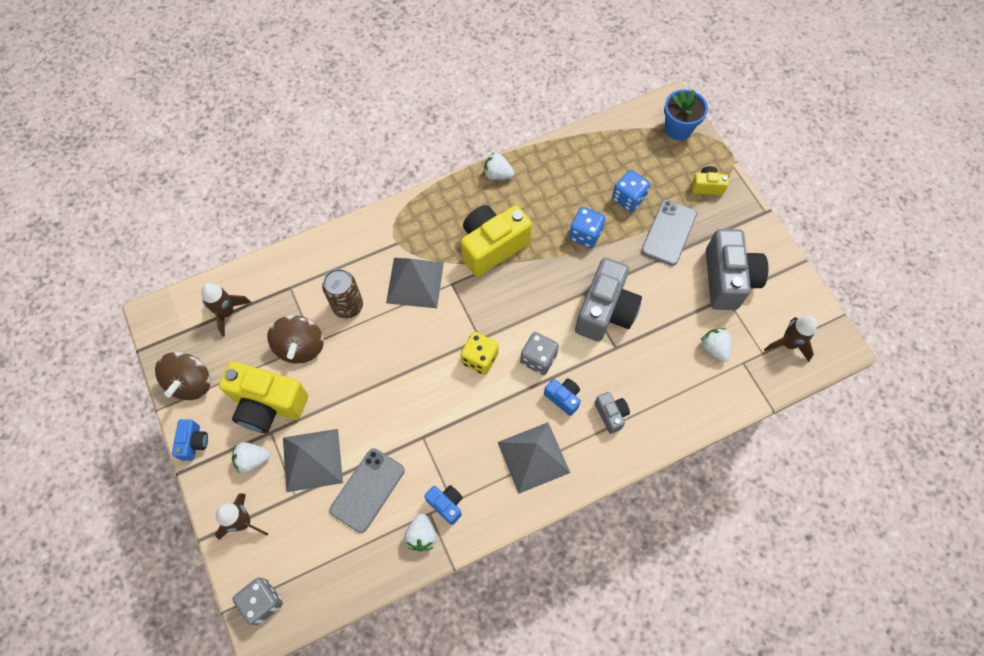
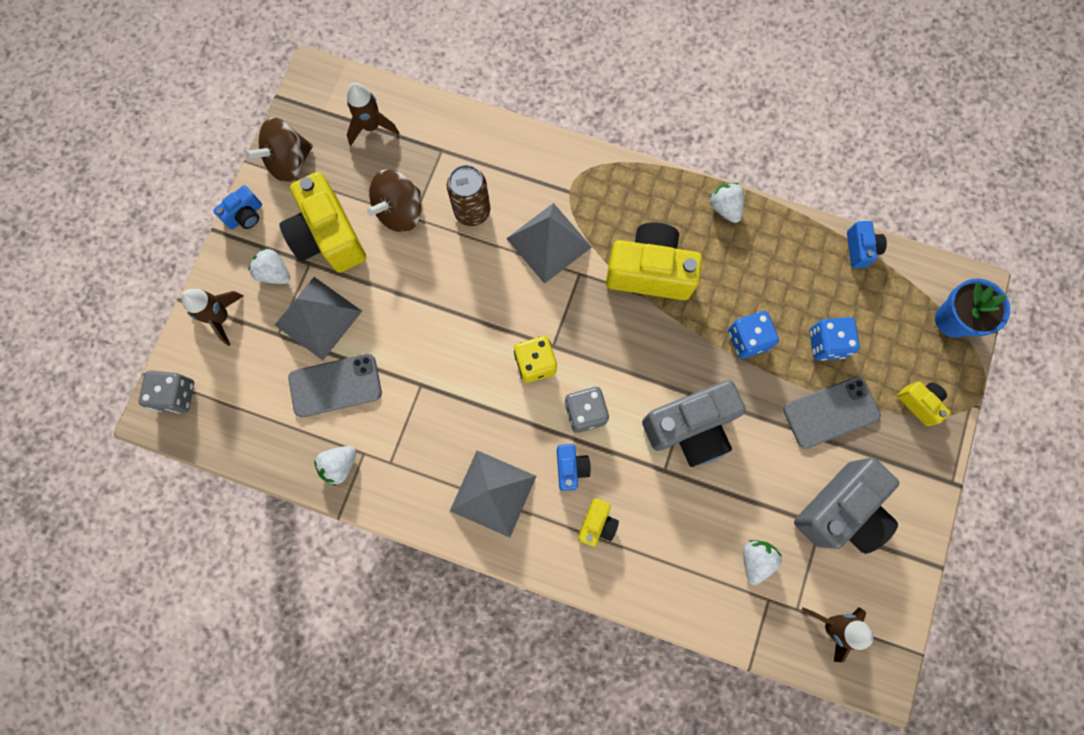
camera: 45 degrees right, 10 degrees up
blue camera [424,485,463,525] -> blue camera moved to [847,221,887,268]
grey camera [595,392,630,434] -> yellow camera [578,498,619,547]

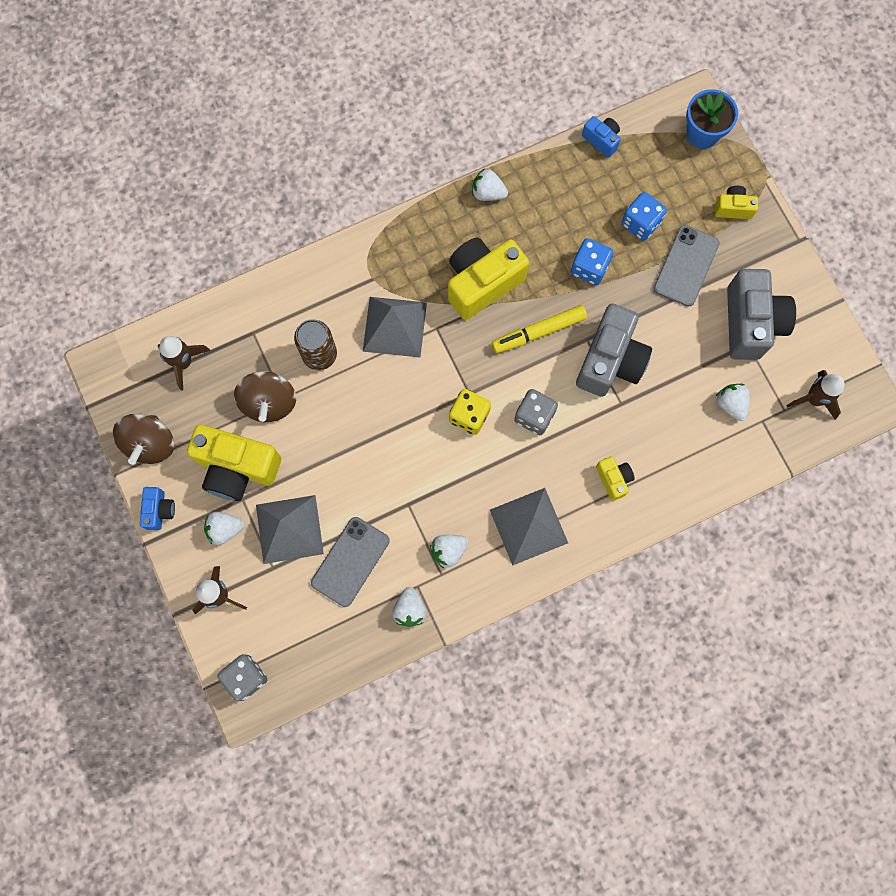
camera: 45 degrees left, 0 degrees up
blue camera [557,444,591,491] -> none
none -> white strawberry [430,535,469,568]
none -> yellow marker [492,305,587,353]

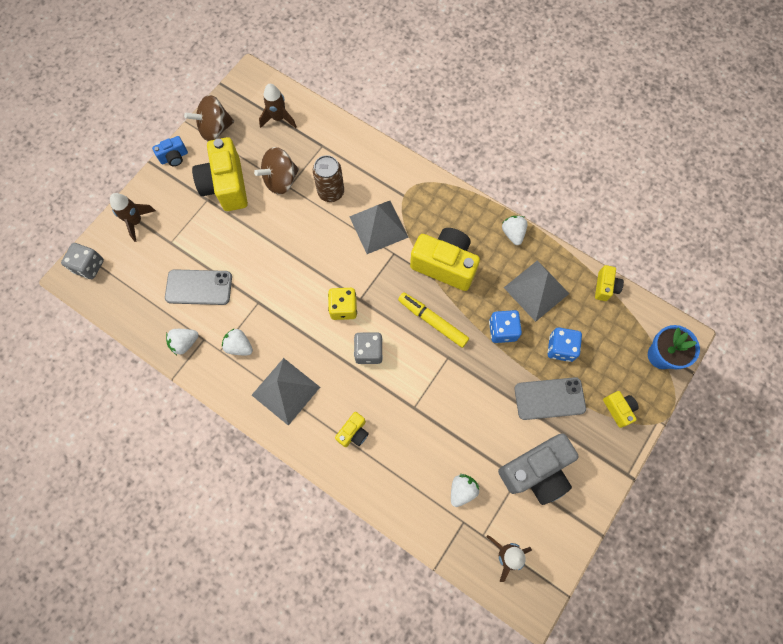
camera: 60 degrees right, 5 degrees down
white strawberry [204,512,244,545] -> none
grey pyramid [256,495,324,564] -> grey pyramid moved to [504,260,570,322]
grey camera [576,303,652,397] -> none
blue camera [582,116,621,158] -> yellow camera [595,265,624,301]

